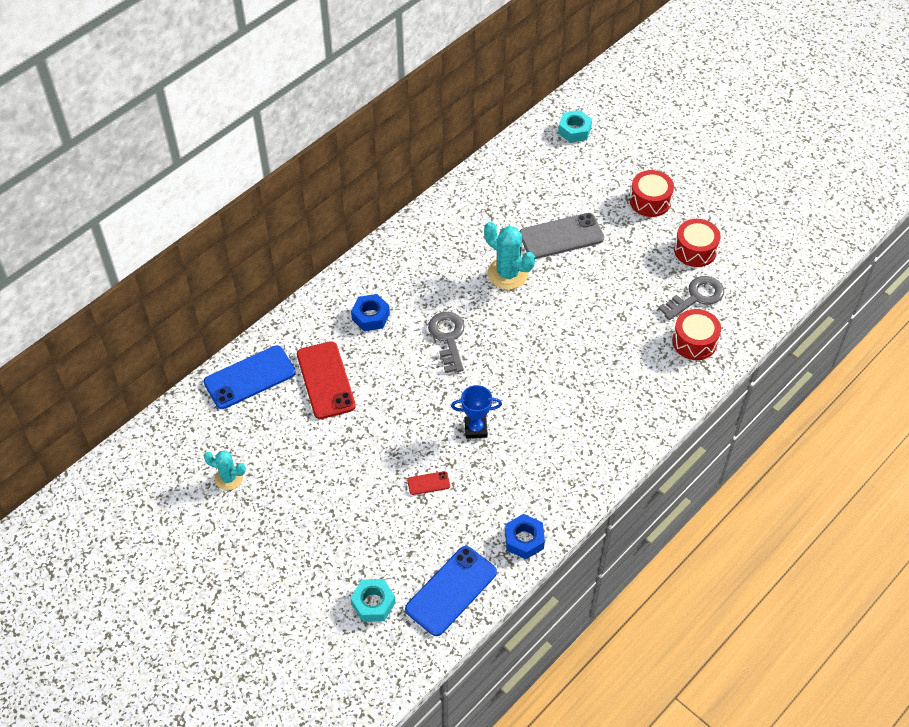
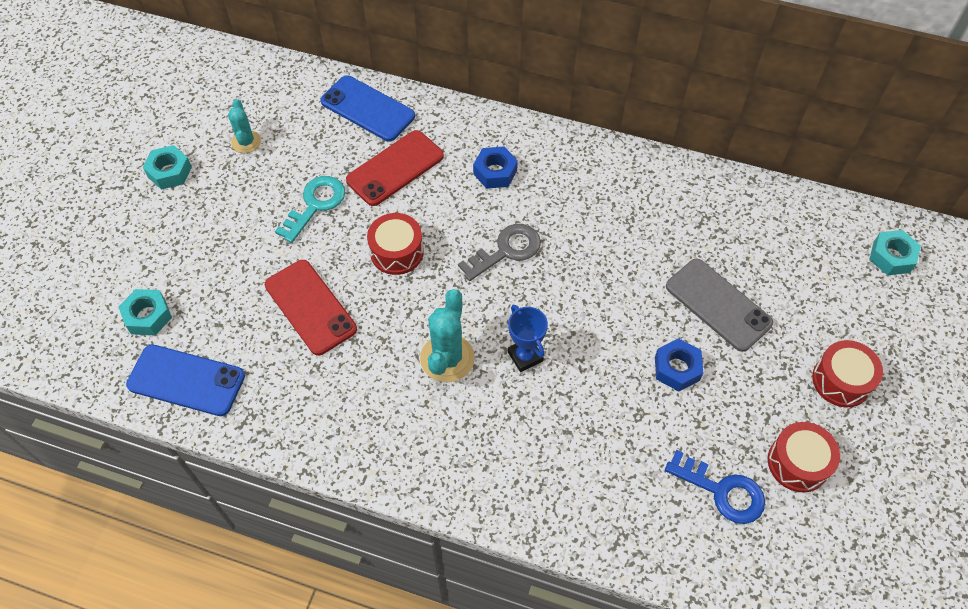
camera: 65 degrees right, 5 degrees up
red phone [407,471,450,495] -> red phone [265,260,357,356], size x2.22
blue trophy [451,385,502,439] -> blue trophy moved to [508,305,548,372]
turquoise cactus [484,222,535,289] -> turquoise cactus moved to [420,289,475,382]
blue nut [505,514,545,559] -> blue nut moved to [655,338,703,391]
grey key [658,276,724,320] -> blue key [665,450,765,524]
red drum [672,309,721,360] -> red drum moved to [367,213,424,275]
none -> turquoise nut [143,145,192,190]
none -> turquoise key [275,176,345,243]

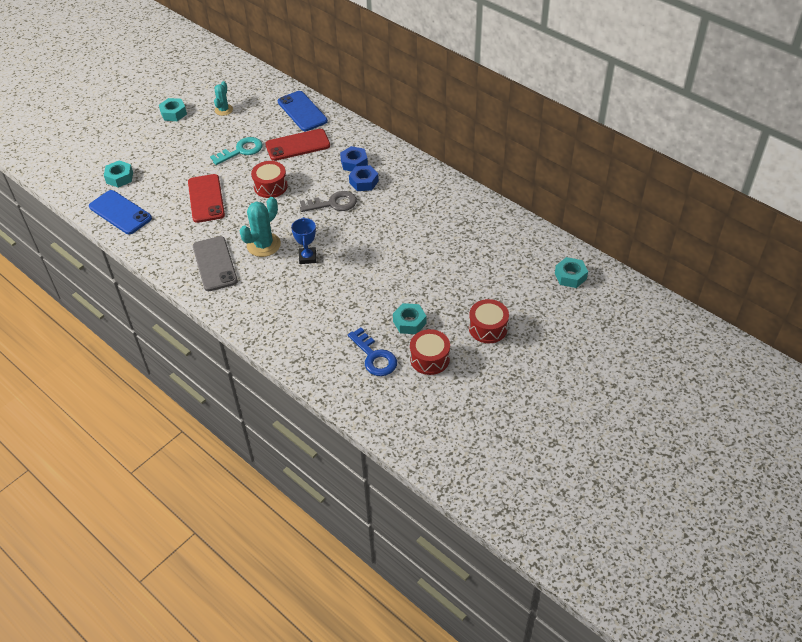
camera: 25 degrees right, 10 degrees down
blue nut [655,338,703,391] -> blue nut moved to [349,165,379,191]
grey phone [666,259,773,352] -> grey phone moved to [193,236,238,291]
none -> turquoise nut [393,303,426,334]

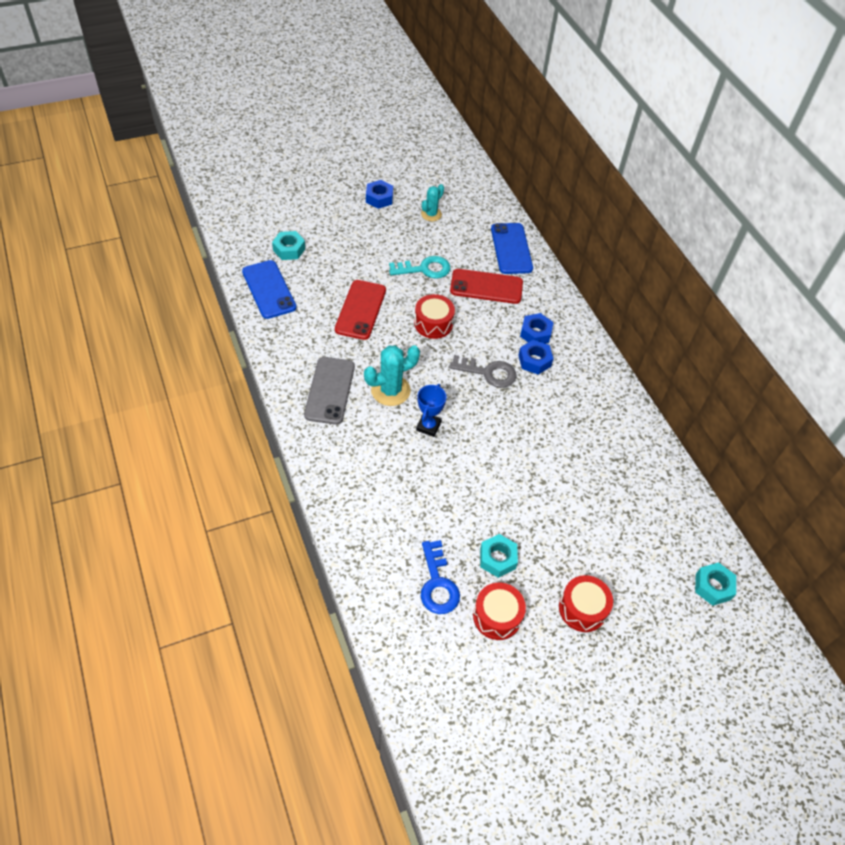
camera: 20 degrees right, 5 degrees up
turquoise nut [159,98,187,121] -> blue nut [366,180,393,209]

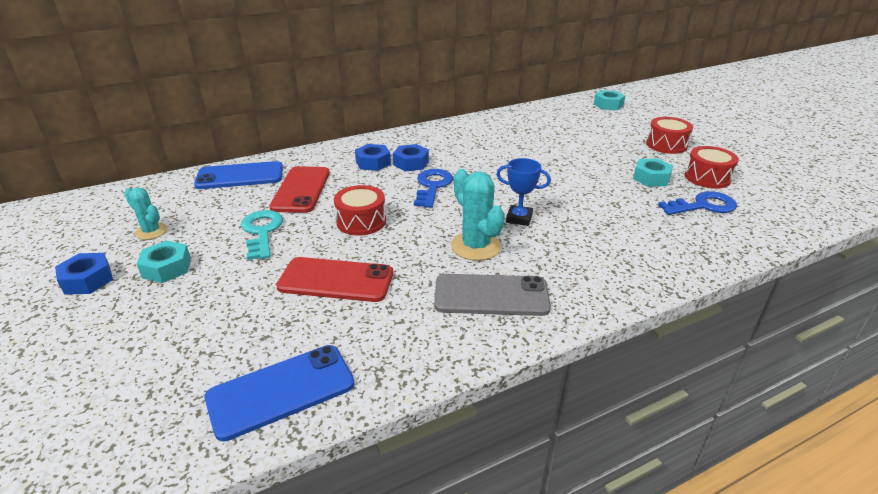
camera: 90 degrees left, 20 degrees down
turquoise nut [272,231,305,260] -> turquoise nut moved to [137,240,191,283]
grey key [449,355,517,388] -> blue key [414,169,453,208]

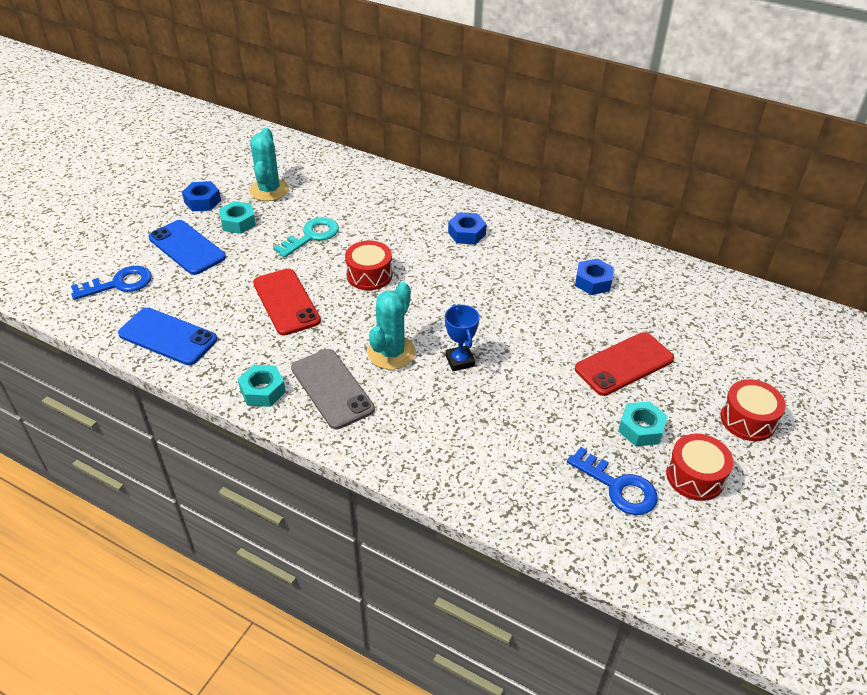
camera: 55 degrees right, 10 degrees up
turquoise cactus [124,188,167,240] -> turquoise cactus [249,128,289,201], size x1.61
blue phone [194,161,283,189] -> blue phone moved to [148,220,226,275]
red phone [269,166,330,213] -> red phone moved to [575,332,674,396]
blue nut [393,144,429,171] -> blue nut moved to [575,259,614,295]
blue key [414,169,453,208] -> blue key moved to [71,266,152,300]
turquoise nut [594,90,626,110] -> turquoise nut moved to [238,365,286,407]

